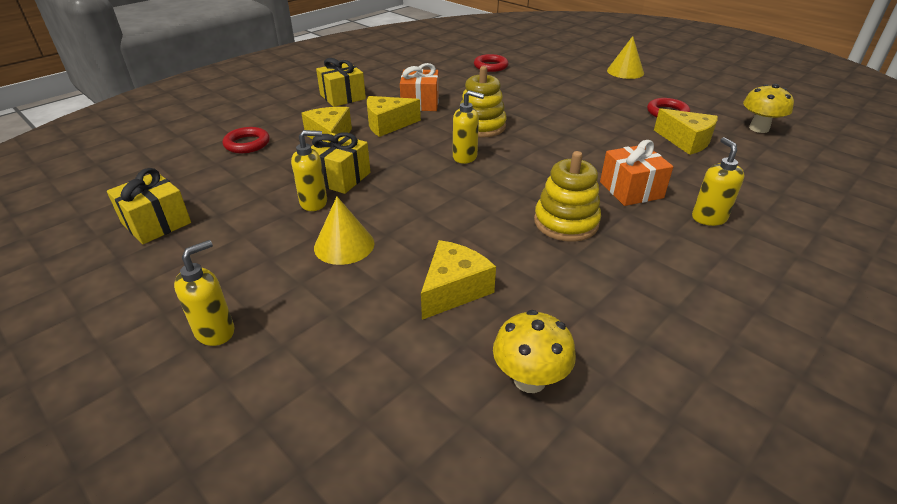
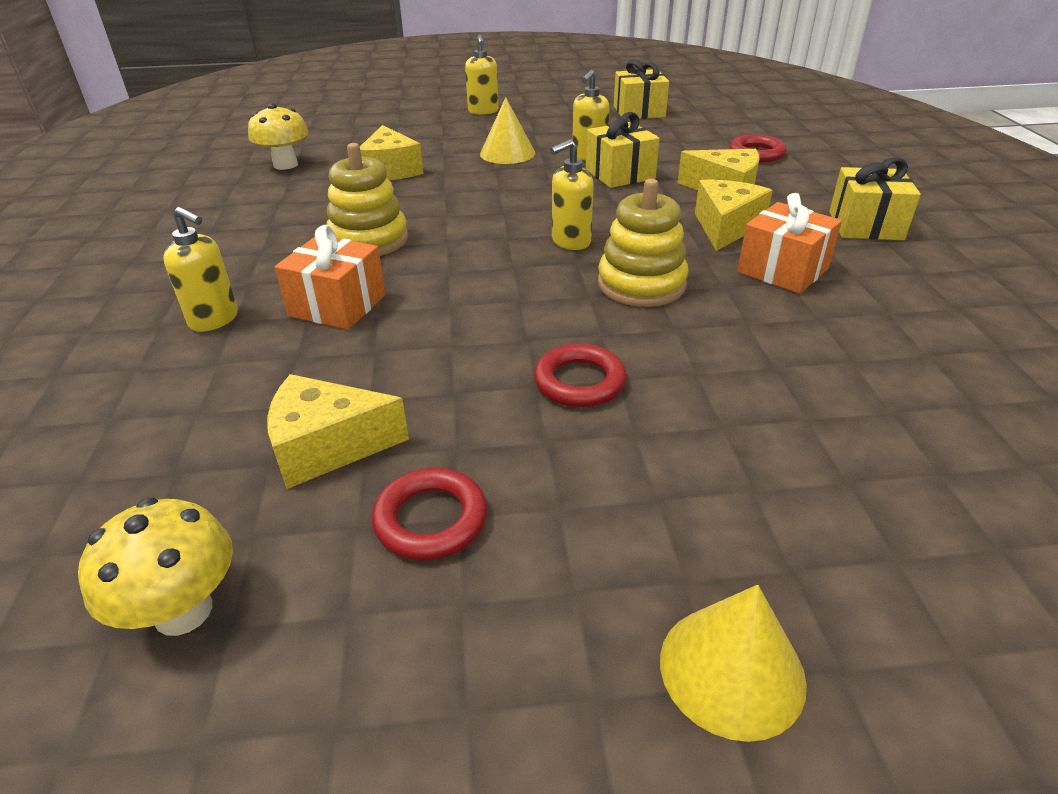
camera: 130 degrees right, 0 degrees up
red ring [474,54,508,72] -> red ring moved to [534,344,627,407]

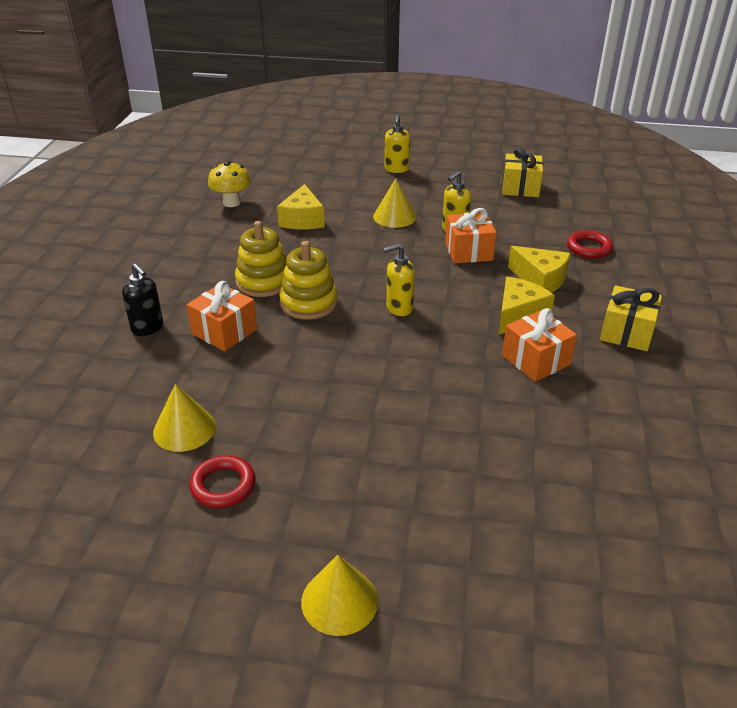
camera: 15 degrees right, 0 degrees up
yellow mushroom [78,498,233,636] -> none
yellow soap dispenser [164,207,238,332] -> black soap dispenser [122,263,163,336]
yellow cheese [267,374,409,489] -> yellow cone [153,384,216,452]
red ring [534,344,627,407] -> none
yellow gift [586,112,660,188] -> orange gift [445,208,497,264]
yellow stacking toy [598,179,689,307] -> yellow stacking toy moved to [279,241,338,320]

